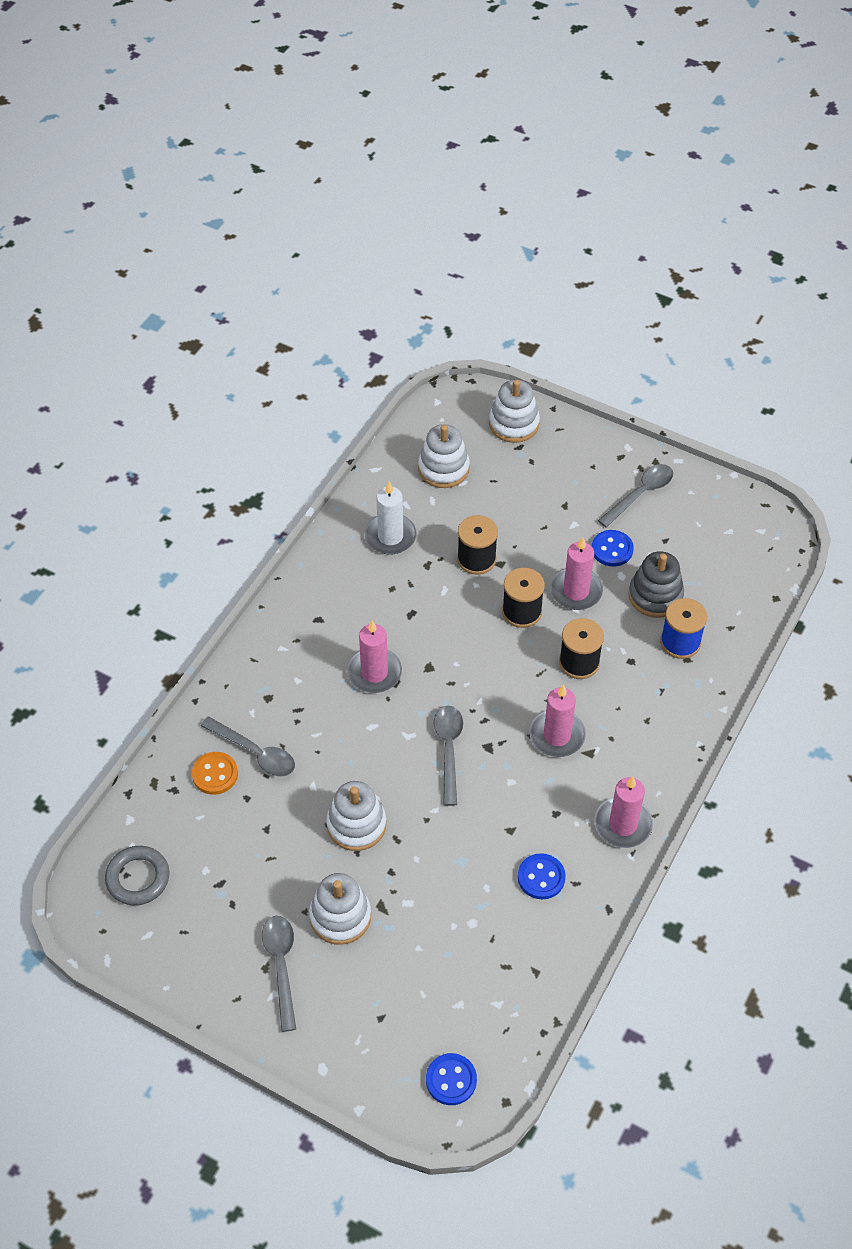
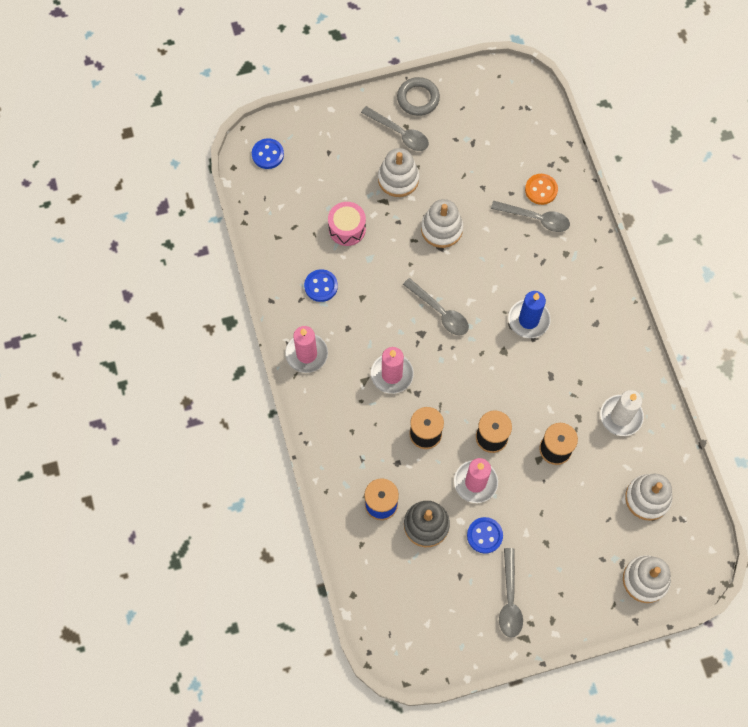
camera: 135 degrees right, 15 degrees up
grey ring [105,846,170,905] -> grey ring moved to [397,77,440,116]
grey spoon [201,716,295,776] -> grey spoon turned 150 degrees counterclockwise [491,201,570,232]
pink candle [347,620,402,693] -> blue candle [508,291,551,338]
none -> pink drum [328,202,366,246]

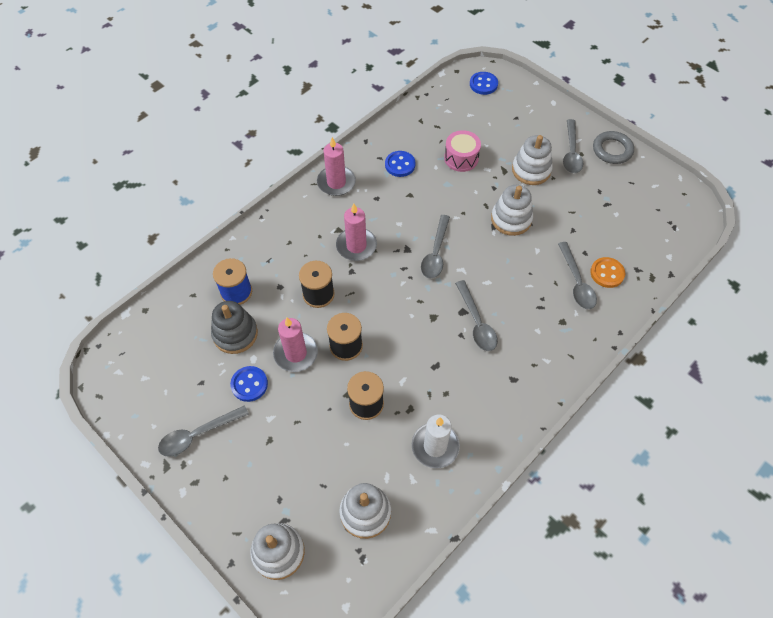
camera: 60 degrees right, 10 degrees down
blue candle [508,291,551,338] -> grey spoon [455,280,498,351]

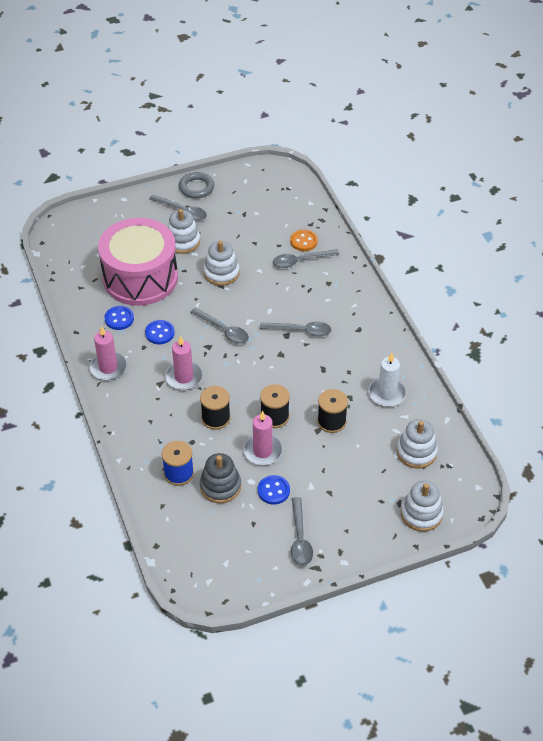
camera: 65 degrees left, 10 degrees down
pink drum [444,130,481,172] -> pink drum [98,218,178,306], size x2.34
blue button [470,72,498,95] -> blue button moved to [145,320,175,344]
grey spoon [558,242,597,309] -> grey spoon turned 150 degrees clockwise [273,249,339,268]

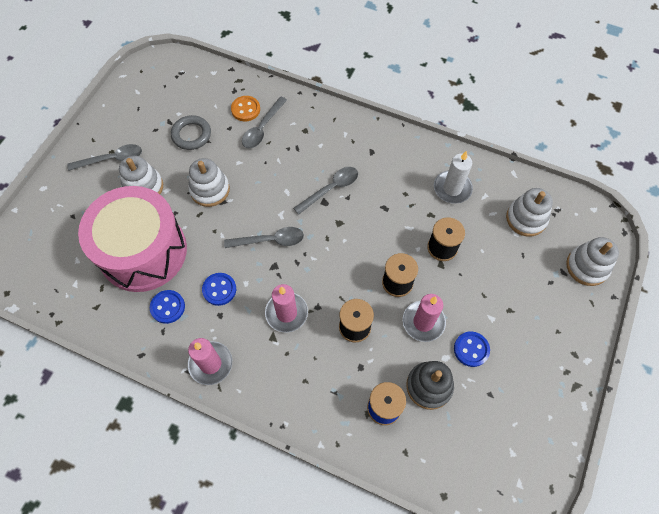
camera: 45 degrees left, 15 degrees up
grey ring [179,172,214,199] -> grey ring moved to [171,115,211,150]
grey spoon [291,497,313,566] -> none

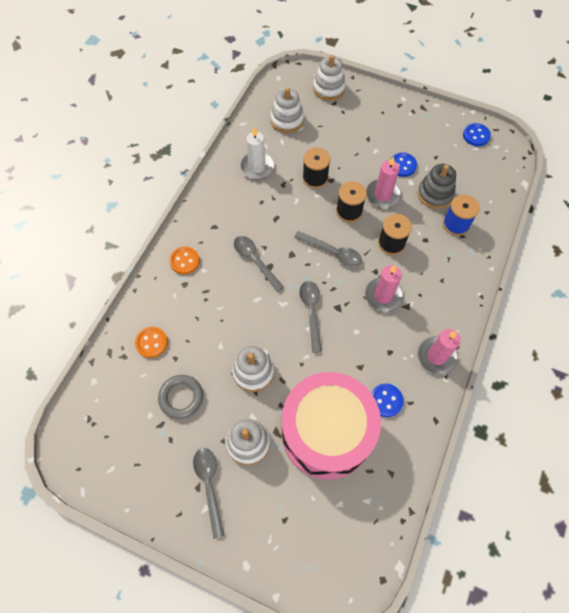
camera: 90 degrees left, 0 degrees up
blue button [202,273,236,306] -> blue button moved to [463,123,491,146]
grey spoon [242,96,287,148] -> grey spoon moved to [294,231,362,266]
none -> orange button [169,246,200,274]

